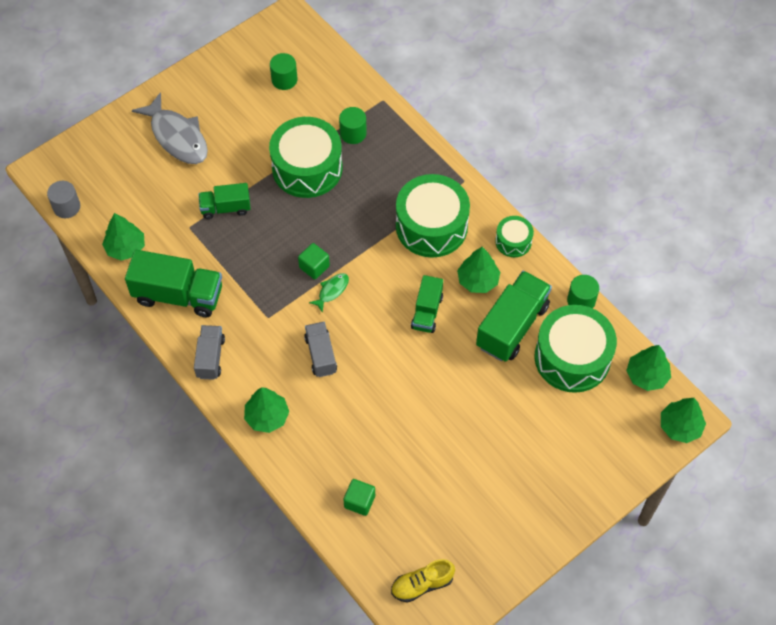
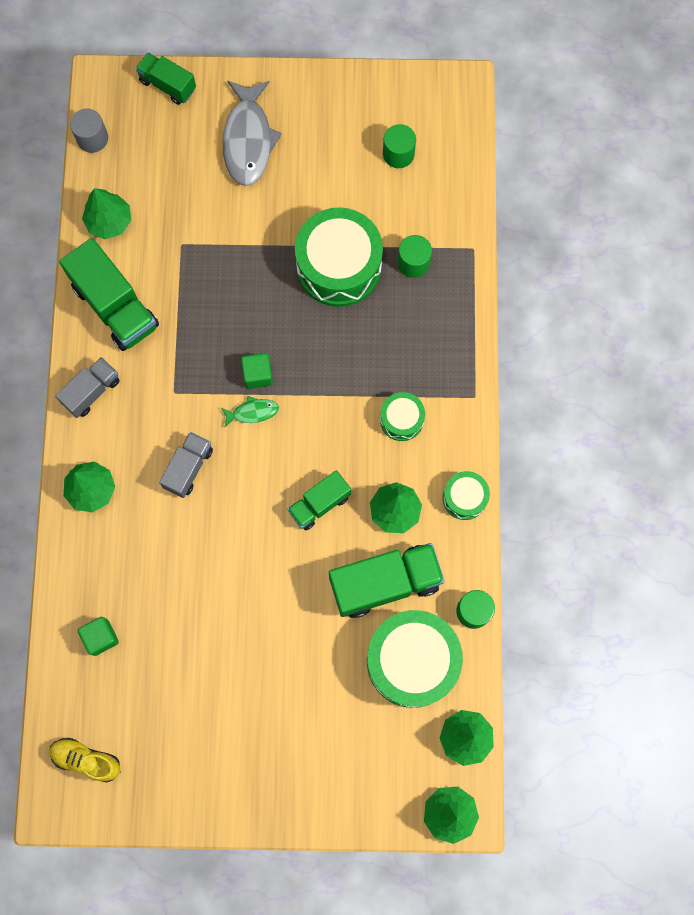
camera: 40 degrees right, 15 degrees up
green truck [198,183,251,219] -> green truck moved to [136,53,196,105]
green drum [396,174,470,258] -> green drum [380,392,425,441], size x0.50

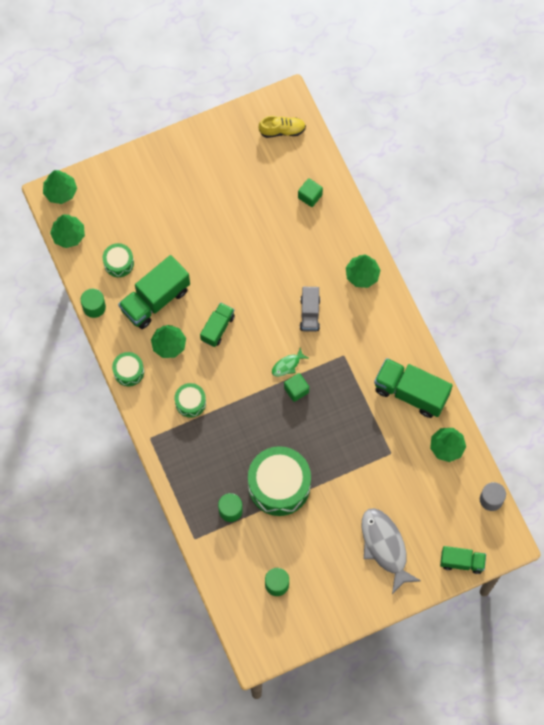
camera: 155 degrees right, 5 degrees down
grey truck [55,357,120,418] -> none
green drum [367,610,463,708] -> green drum [103,243,134,277], size x0.50

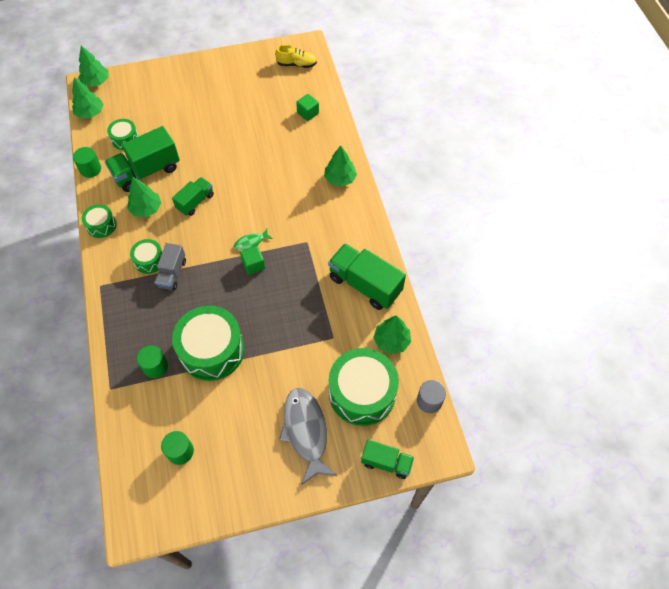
camera: 10 degrees right, 10 degrees down
grey truck [300,287,320,332] -> grey truck moved to [154,243,186,290]
none -> green drum [329,348,399,426]

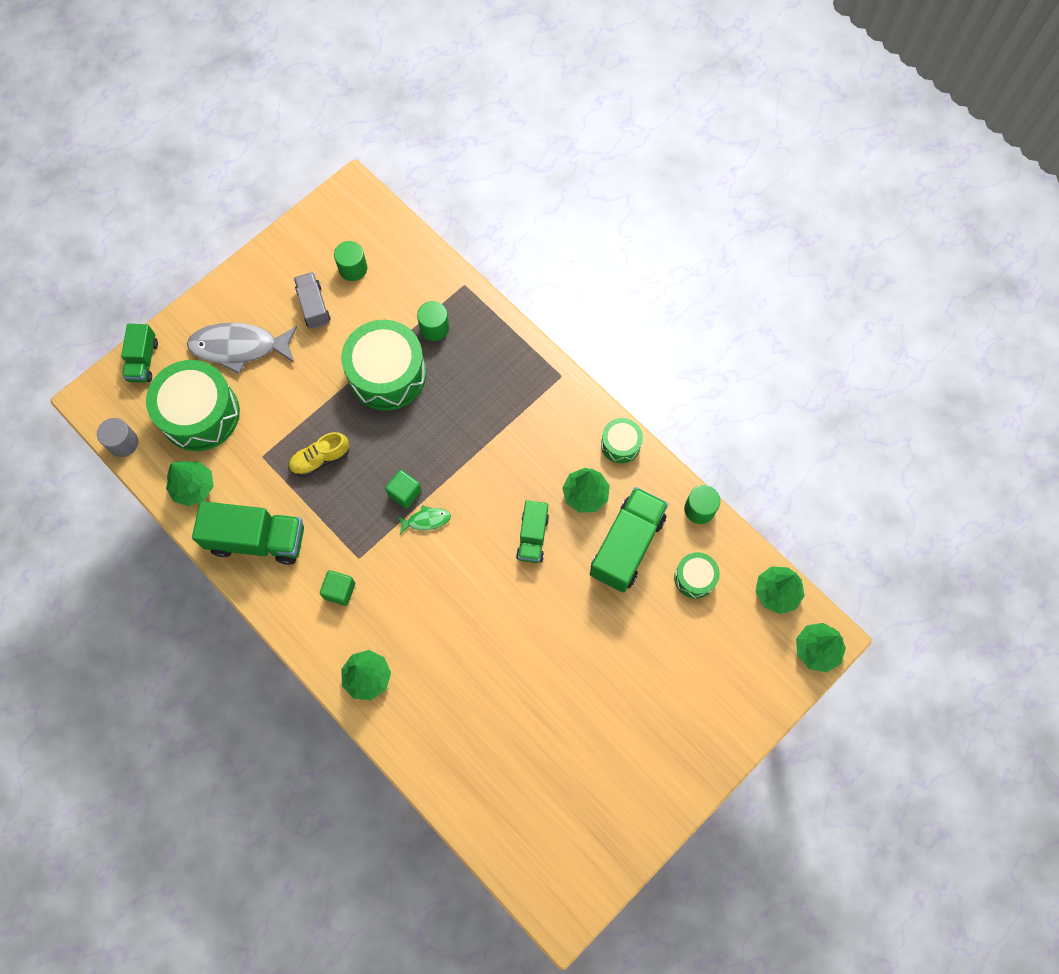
camera: 150 degrees right, 10 degrees up
green drum [130,239,162,274] -> none
grey truck [154,243,186,290] -> grey truck moved to [294,272,331,329]
green fish [234,229,273,250] -> green fish turned 45 degrees clockwise [397,505,451,534]
yellow shoe [275,45,317,68] -> yellow shoe moved to [288,432,349,477]
grey fish [279,388,337,485] -> grey fish turned 135 degrees clockwise [187,323,297,374]
green cube [296,94,319,121] -> green cube moved to [320,570,355,606]
green truck [361,440,414,479] -> green truck turned 75 degrees counterclockwise [121,324,158,383]

